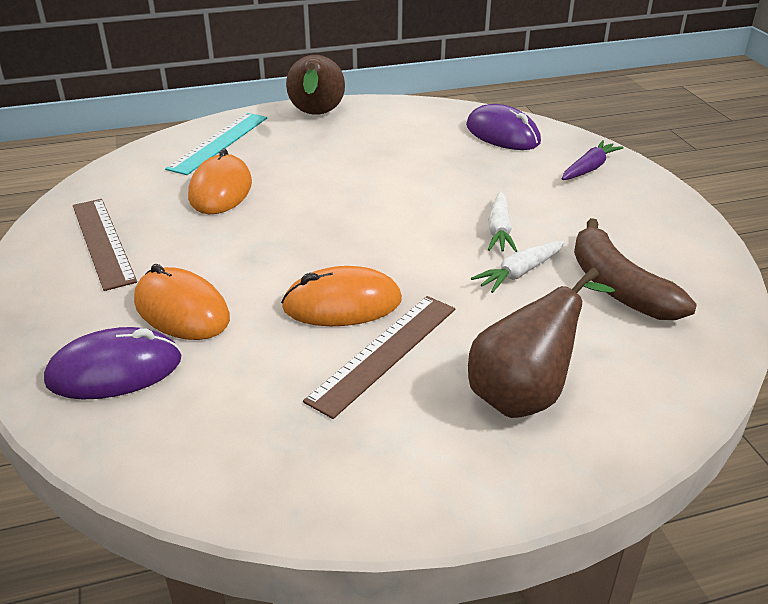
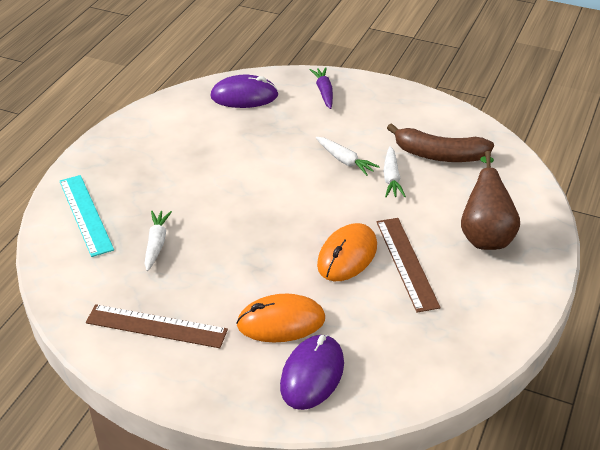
camera: 50 degrees left, 5 degrees up
orange mouse [188,148,252,214] -> white carrot [144,211,172,271]
brown pear [286,55,345,115] -> none

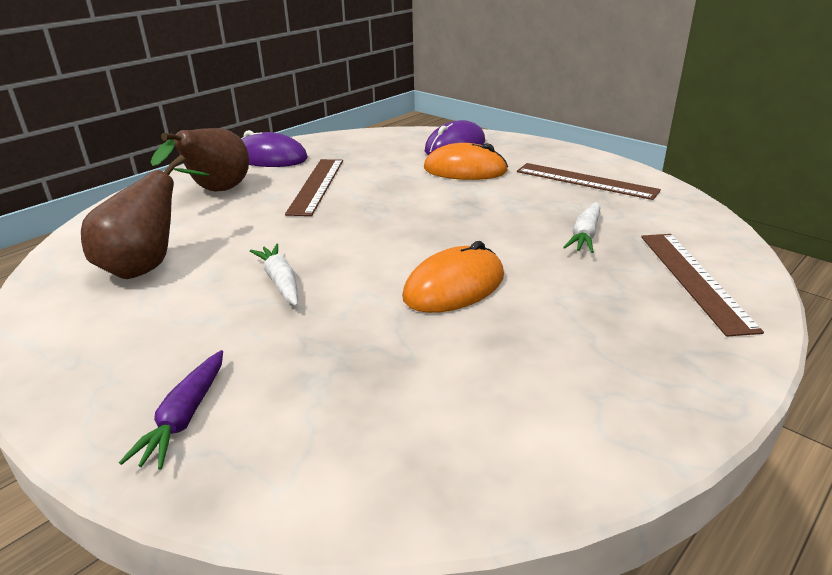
camera: 160 degrees left, 10 degrees down
turquoise ruler [60,175,114,257] -> brown ruler [641,234,764,337]
purple mouse [210,75,279,108] -> purple mouse moved to [241,130,308,167]
orange mouse [317,223,377,281] -> orange mouse moved to [402,241,504,313]
white carrot [383,146,406,197] -> none
brown banana [387,123,494,162] -> brown pear [81,155,209,279]

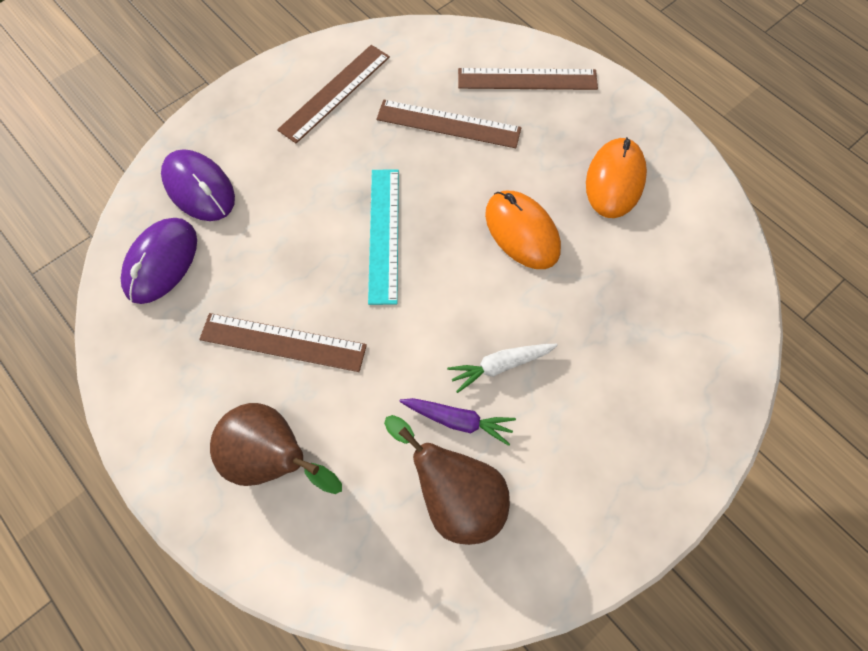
camera: 85 degrees left, 35 degrees up
purple carrot [119,350,223,470] -> purple carrot moved to [399,398,516,446]
purple mouse [241,130,308,167] -> purple mouse moved to [120,218,197,304]
orange mouse [424,143,508,180] -> orange mouse moved to [586,137,647,218]
white carrot [563,202,600,253] -> brown ruler [376,99,521,148]
none -> turquoise ruler [368,169,399,305]

